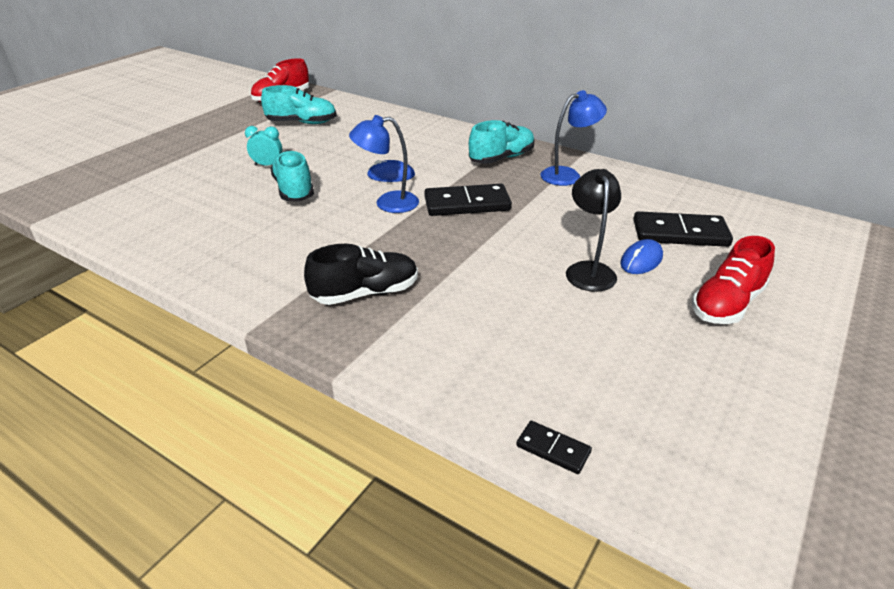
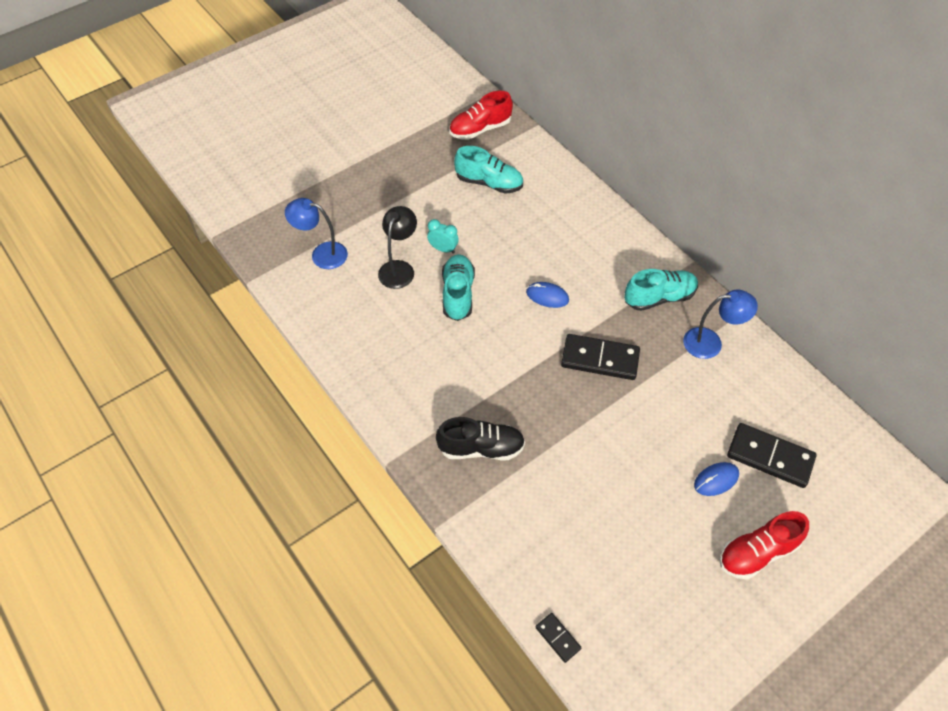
camera: 20 degrees right, 20 degrees up
blue lamp [349,115,419,213] -> blue lamp moved to [285,198,348,269]
black lamp [566,169,621,292] -> black lamp moved to [378,206,417,289]

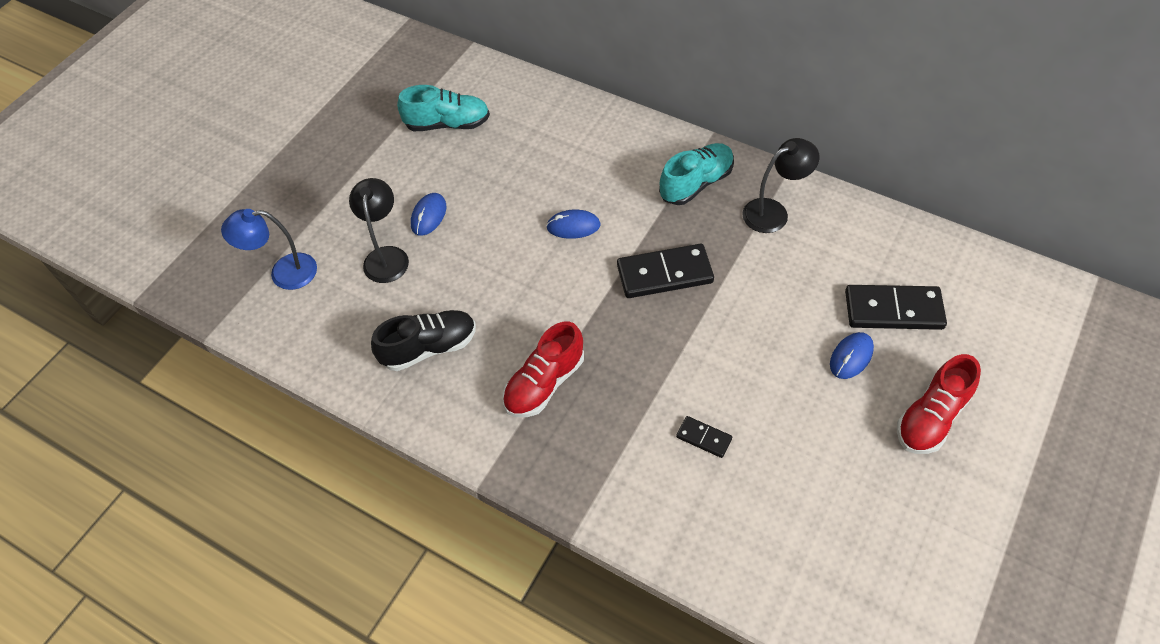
camera: 20 degrees left, 0 degrees up
turquoise clock [427,219,459,254] -> blue mouse [411,193,446,236]
black shoe [436,417,525,460] -> black shoe moved to [371,310,476,371]
turquoise shoe [442,254,475,321] -> none
red shoe [449,91,513,140] -> red shoe moved to [503,321,584,417]
black domino [535,613,582,663] -> black domino moved to [676,416,732,458]
blue lamp [683,290,758,359] -> black lamp [742,138,819,233]

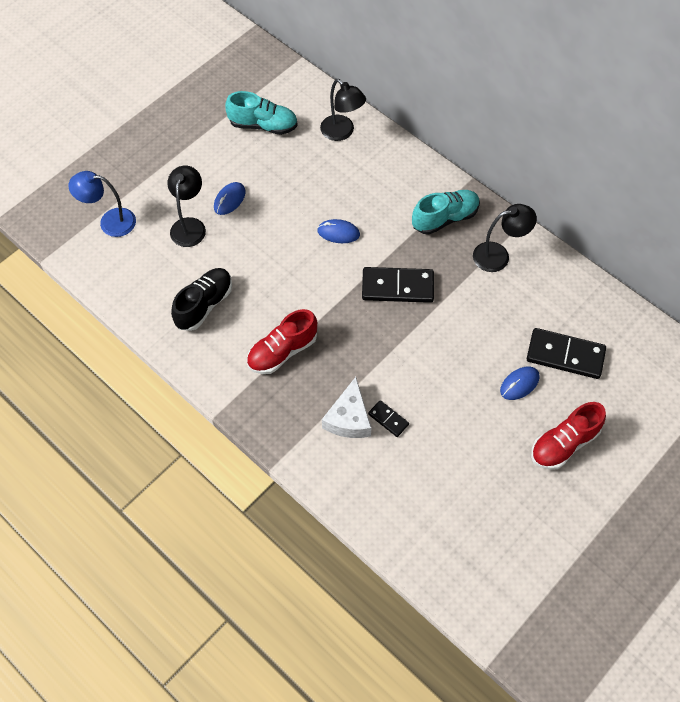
camera: 10 degrees right, 5 degrees up
black shoe [371,310,476,371] -> black shoe turned 45 degrees counterclockwise [171,268,232,331]
none -> black lamp [320,79,366,141]
none -> white cheese [322,377,371,438]

